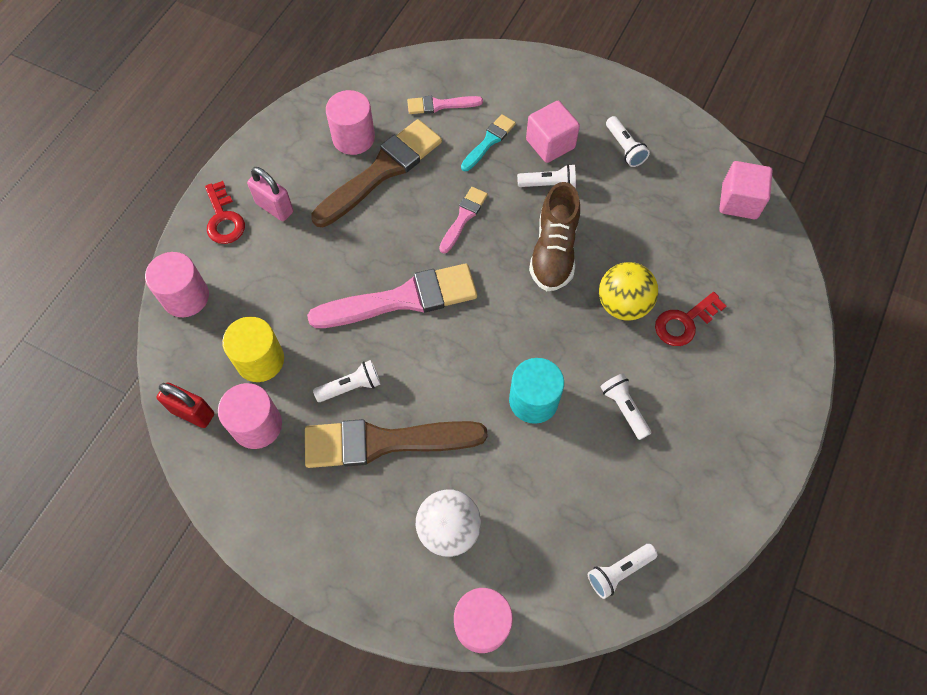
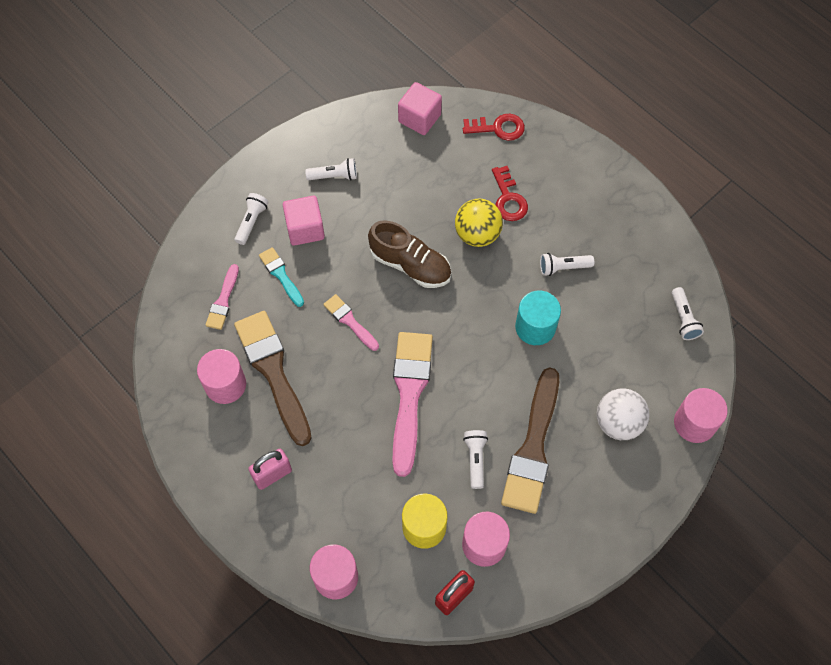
camera: 70 degrees left, 0 degrees up
red key [205,181,245,244] -> red key moved to [463,114,525,141]
white flashlight [517,164,576,189] -> white flashlight moved to [234,193,269,245]

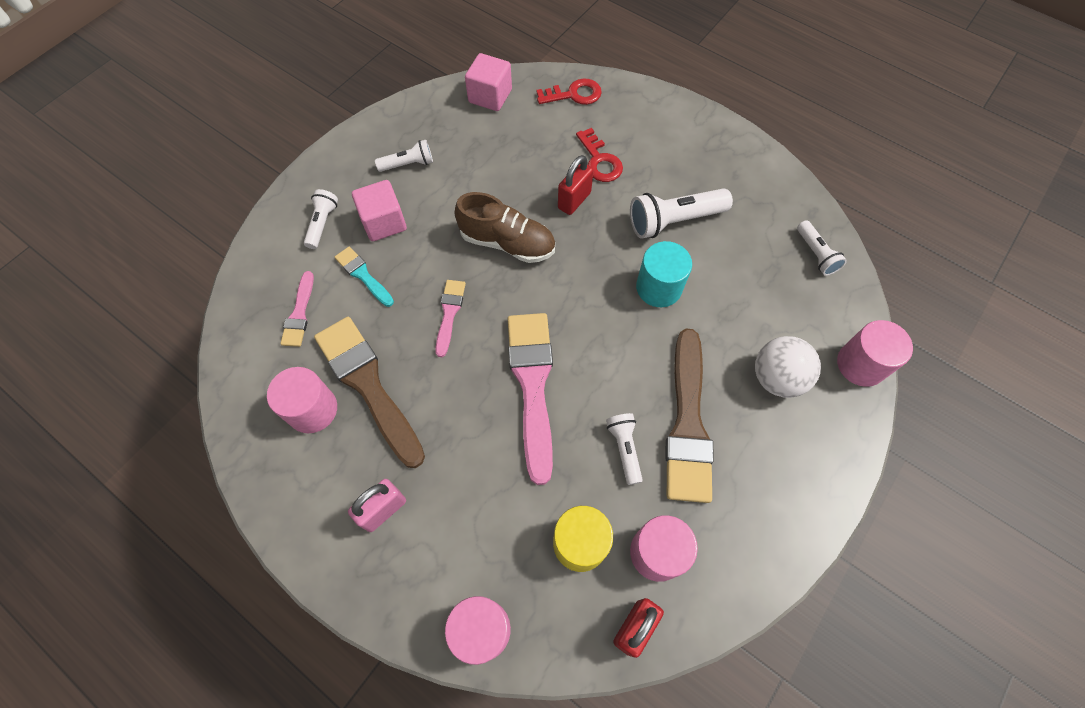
camera: 10 degrees left, 0 degrees up
pink brush [323,294,379,351] -> pink brush turned 60 degrees clockwise [435,280,466,357]
yellow ball [455,199,503,247] -> red padlock [558,155,594,215]
white flashlight [540,253,594,276] -> white flashlight [630,188,733,239], size x1.71

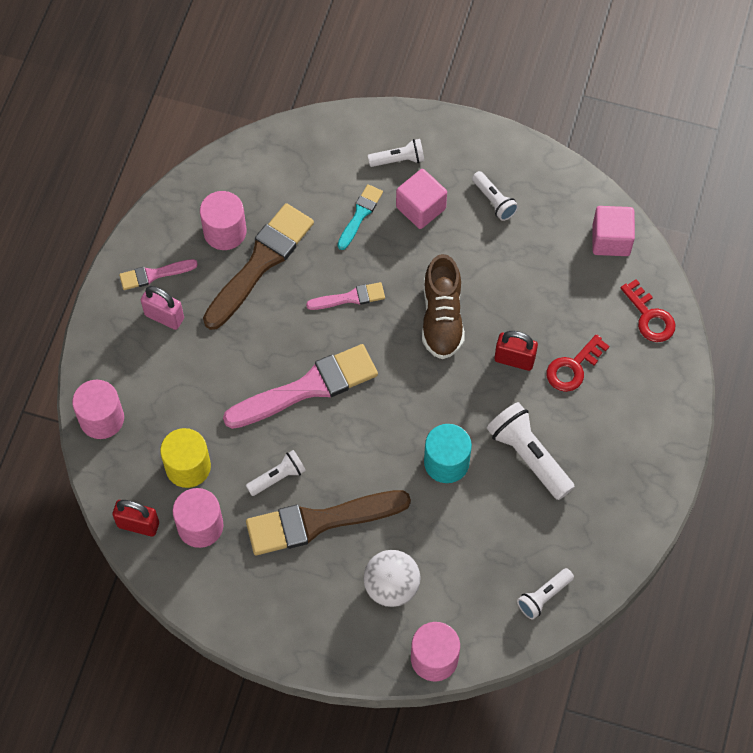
camera: 70 degrees right, 0 degrees up
pink brush [280,271,314,347] -> pink brush moved to [119,259,198,290]

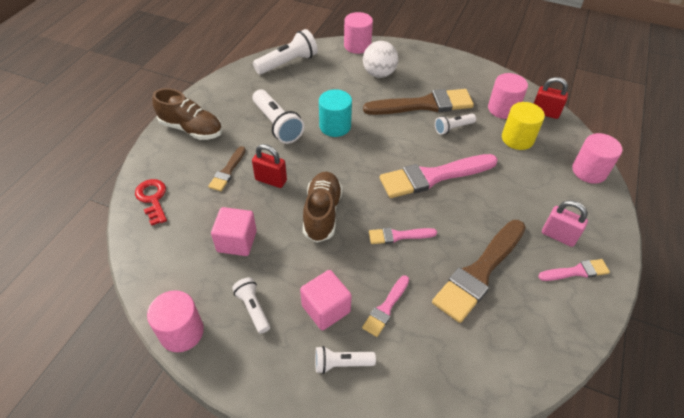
camera: 175 degrees left, 15 degrees down
pink cylinder [200,191,246,250] -> pink cylinder moved to [147,290,204,352]
turquoise brush [337,184,383,250] -> pink brush [362,275,409,337]
white flashlight [517,568,574,620] -> white flashlight [253,29,318,74], size x1.71
red key [547,334,609,392] -> brown brush [208,146,246,191]
pink cube [593,206,635,256] -> pink cube moved to [211,207,257,256]
none -> brown shoe [152,88,222,140]

